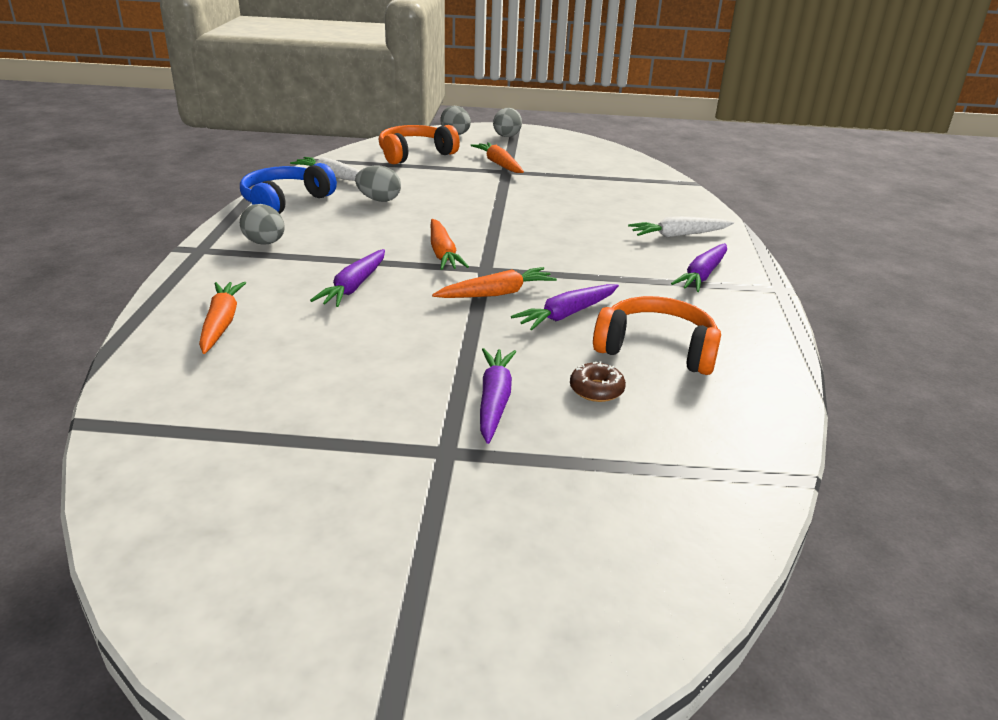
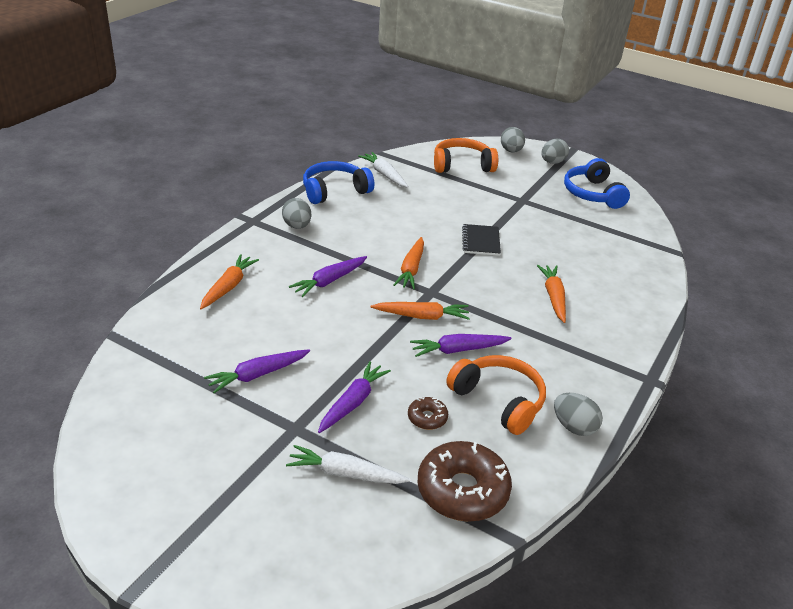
camera: 25 degrees right, 5 degrees up
grey egg [355,165,401,202] -> grey egg moved to [554,393,603,436]
orange carrot [470,142,524,173] -> orange carrot moved to [537,265,566,323]
white carrot [628,216,734,238] -> white carrot moved to [286,445,411,484]
purple carrot [671,243,727,292] -> purple carrot moved to [204,349,310,393]
none -> brown donut [417,441,512,522]
none -> black notebook [462,224,501,256]
none -> blue headphones [564,158,630,209]

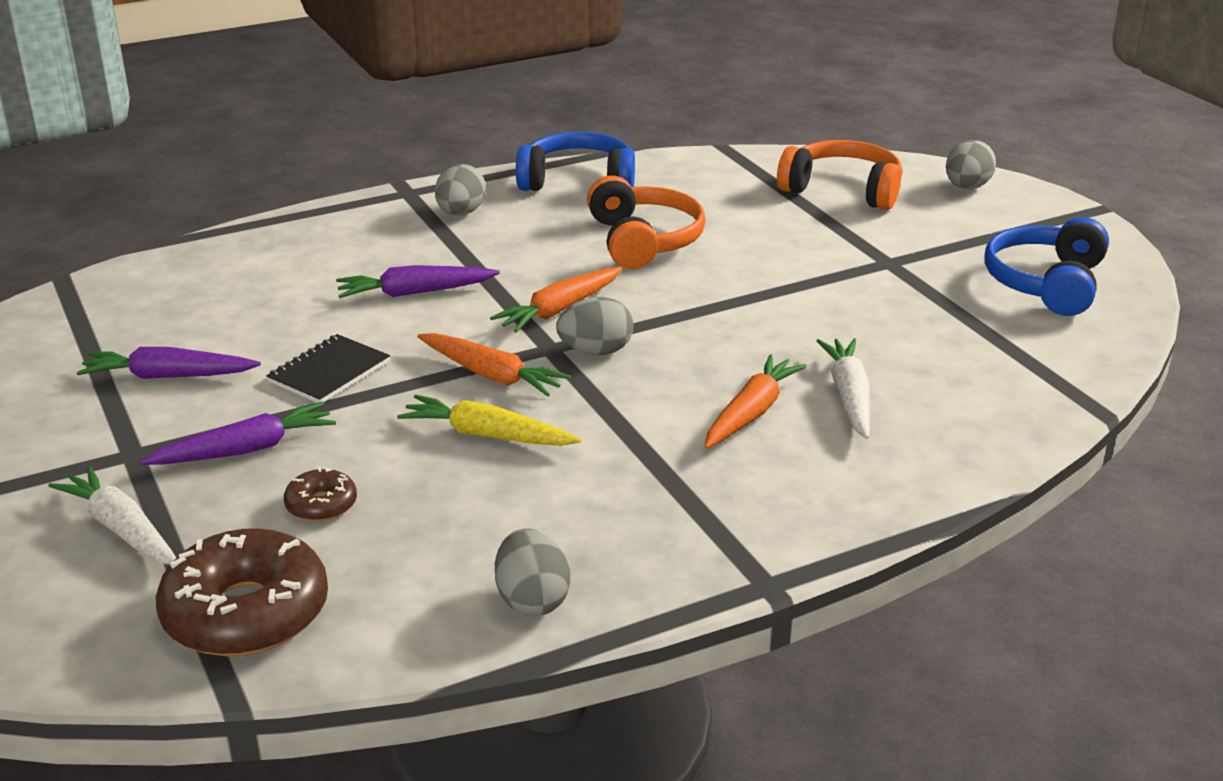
camera: 35 degrees right, 5 degrees down
orange carrot [200,254,259,309] -> none
white carrot [358,152,409,188] -> white carrot moved to [816,338,870,439]
purple carrot [410,334,512,357] -> yellow carrot [397,395,582,446]
orange headphones [446,355,546,435] -> orange headphones moved to [587,176,706,269]
black notebook [462,224,501,256] -> black notebook moved to [266,334,390,403]
grey egg [541,139,569,164] -> grey egg moved to [556,297,634,355]

